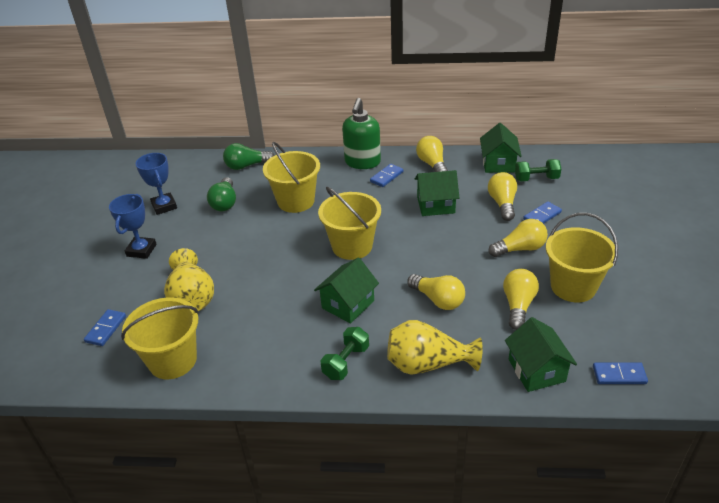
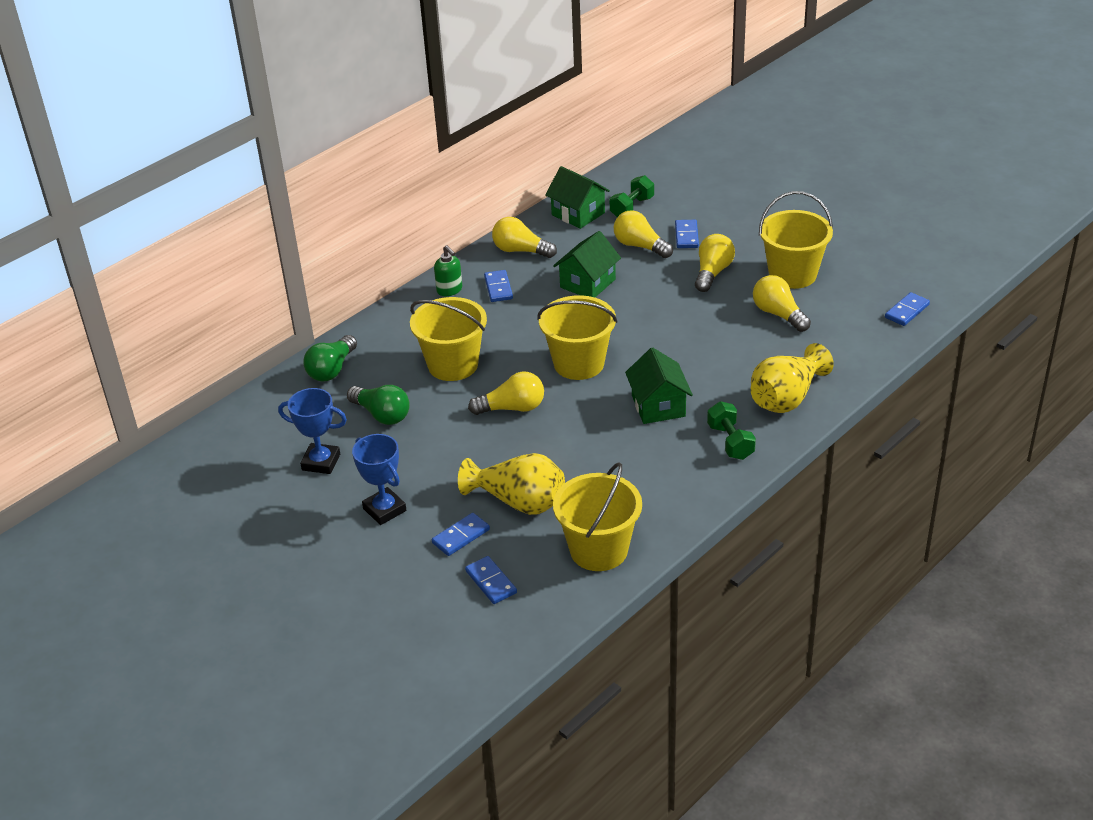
camera: 50 degrees left, 0 degrees up
green soap dispenser [342,98,381,169] -> green soap dispenser [434,245,462,296], size x0.55
yellow light bulb [407,274,465,310] -> yellow light bulb moved to [468,372,544,415]
green house [505,317,577,392] -> none
none -> blue domino [432,513,490,556]

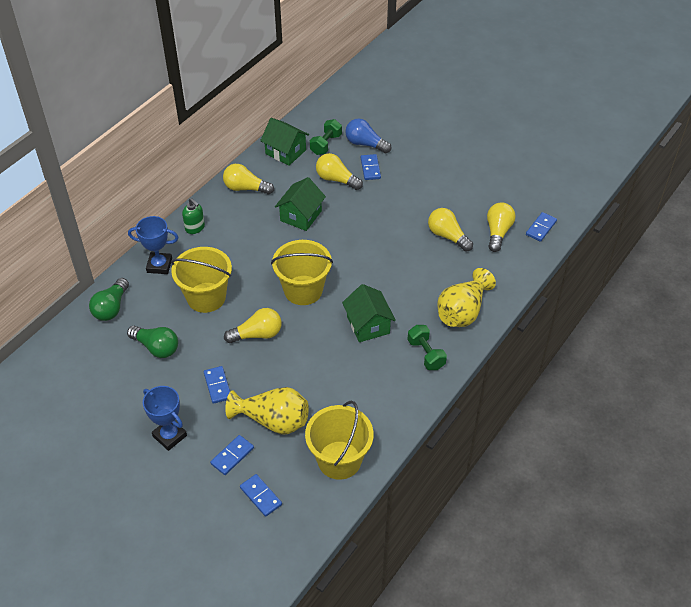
camera: 10 degrees left, 10 degrees up
blue trophy [278,388,347,474] -> blue trophy moved to [128,216,179,274]
blue domino [484,270,513,302] -> blue domino moved to [204,366,230,404]
yellow light bulb [695,234,735,292] -> yellow light bulb moved to [487,202,516,252]
yellow bucket [759,191,833,289] -> none
none -> blue light bulb [345,119,391,153]

